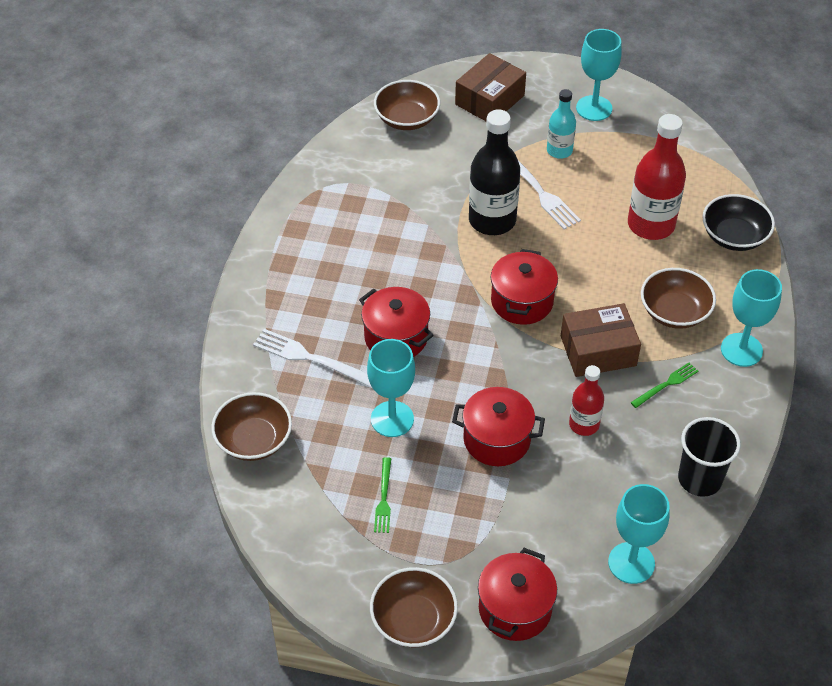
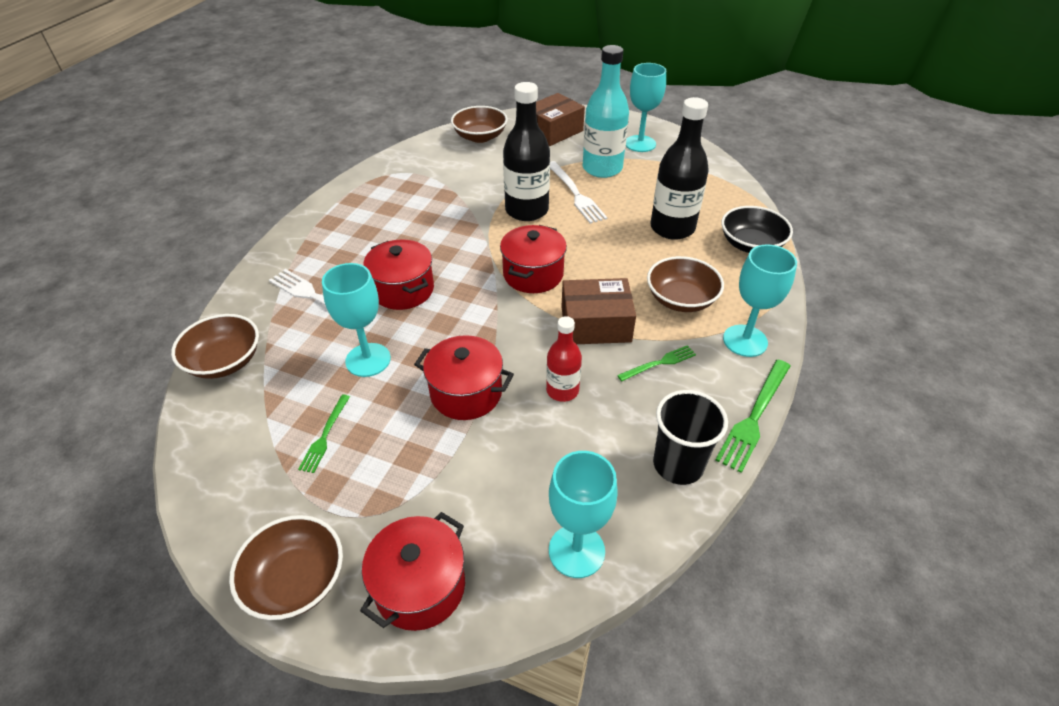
camera: 10 degrees right, 5 degrees down
turquoise bottle [547,89,576,159] -> turquoise bottle [583,45,629,178], size x1.75
red bottle [628,114,686,240] -> black bottle [650,97,709,240]
none -> green fork [715,360,791,473]

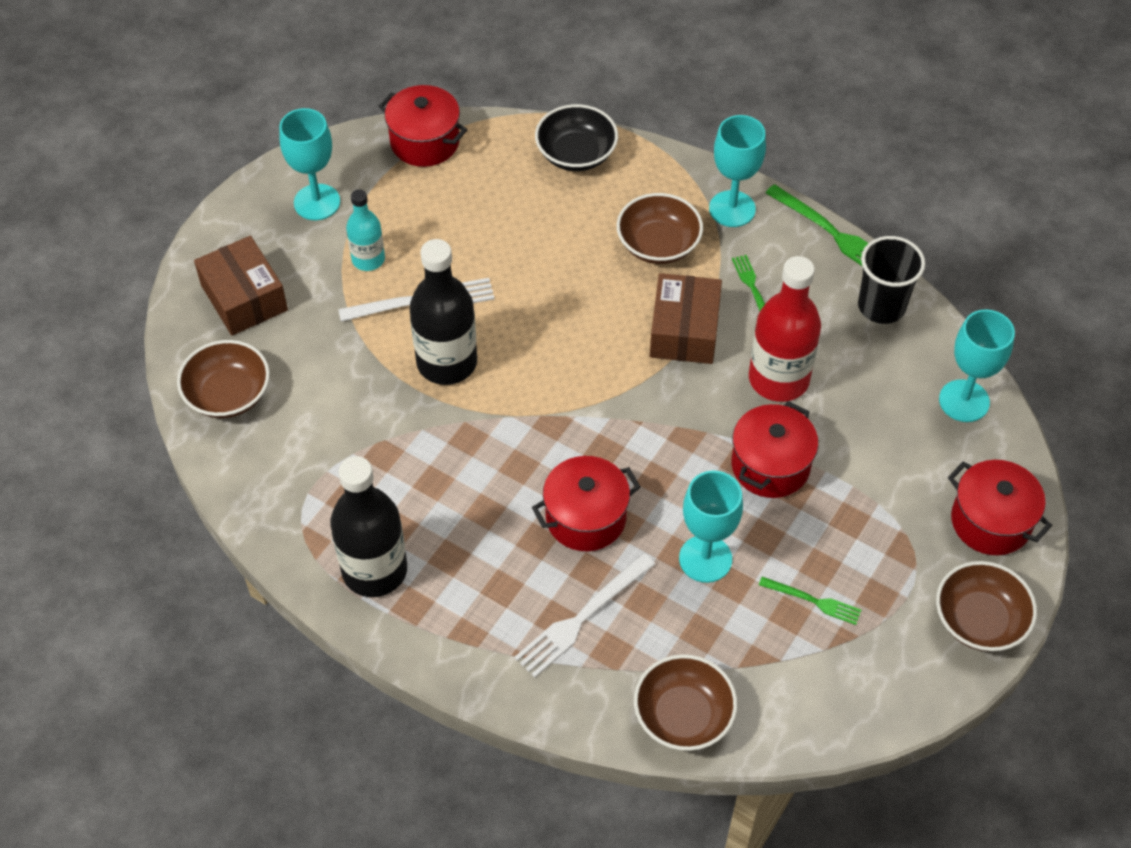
camera: 80 degrees left, 10 degrees up
red pot [500,225,567,293] -> red pot moved to [378,85,467,167]
red bottle [546,316,582,402] -> red bottle [749,256,821,402], size x1.75
turquoise bottle [583,45,629,178] -> turquoise bottle [346,189,385,271], size x0.57
black bottle [650,97,709,240] -> black bottle moved to [330,456,407,597]

